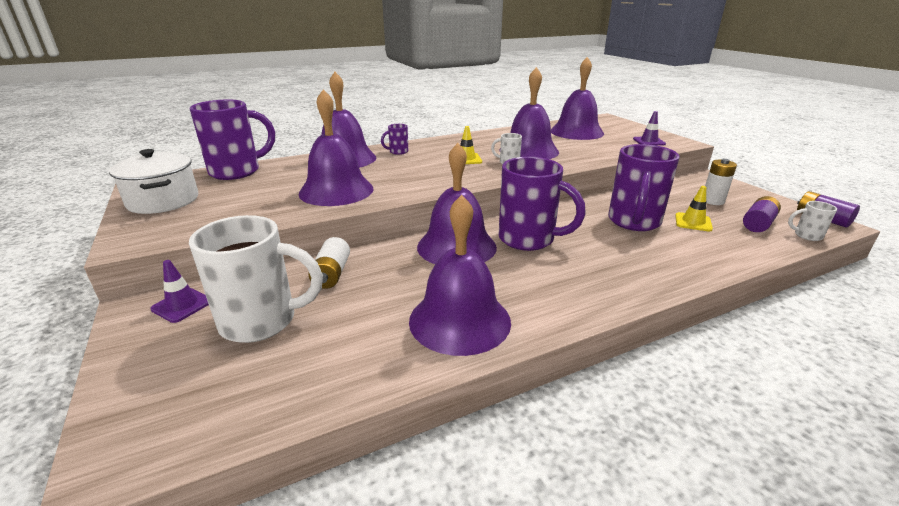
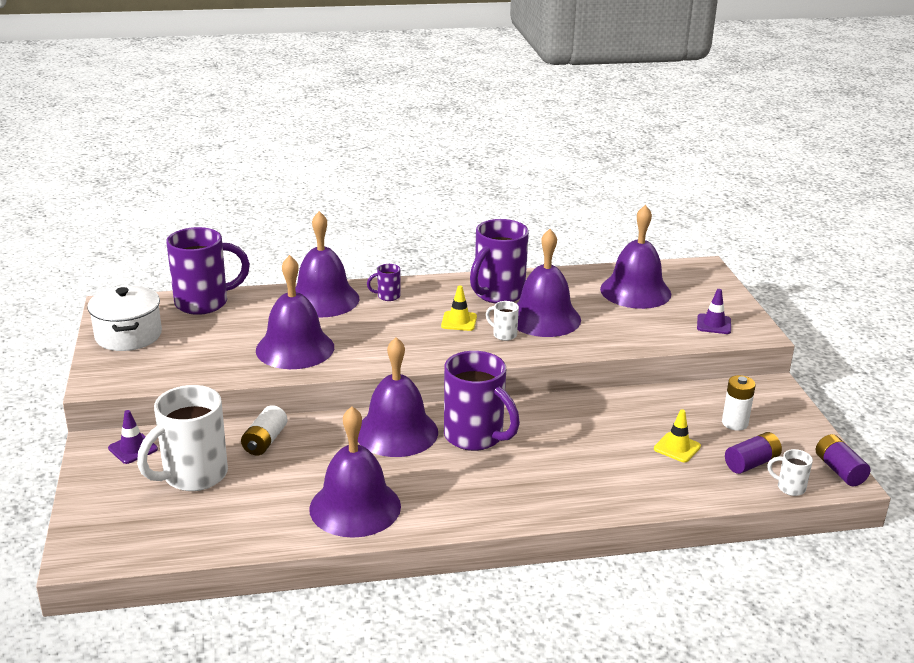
camera: 15 degrees right, 0 degrees up
white mug [189,215,323,343] -> white mug turned 120 degrees clockwise [137,385,228,491]
purple mug [608,144,680,231] -> purple mug moved to [470,219,529,303]

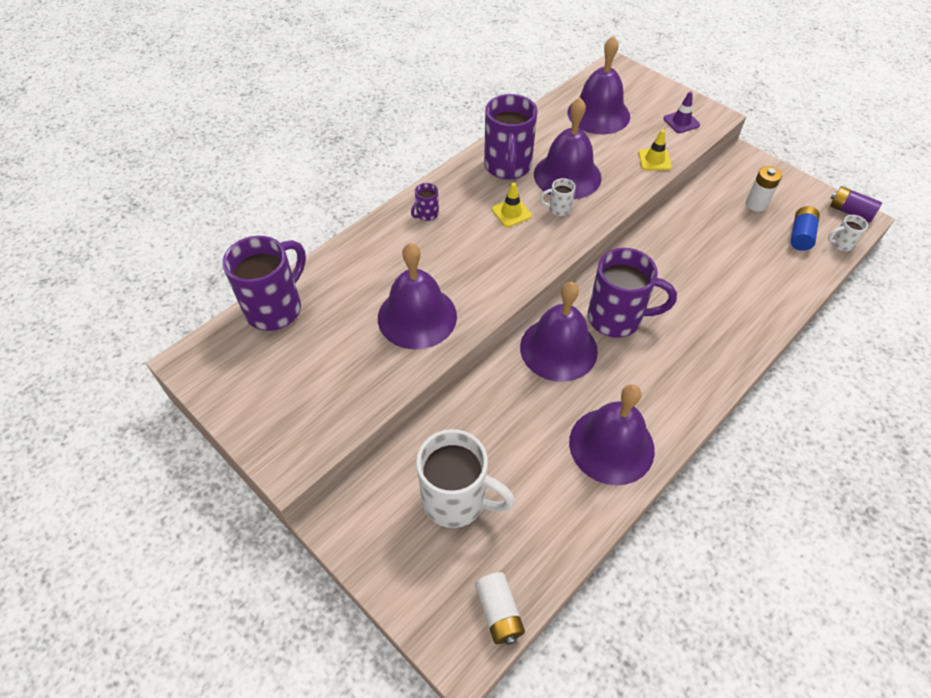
camera: 35 degrees left, 25 degrees up
white pot [87,286,162,351] -> none
purple traffic cone [108,410,158,464] -> none
white mug [137,385,228,491] -> white mug turned 75 degrees counterclockwise [416,429,515,528]
white battery [241,405,287,455] -> white battery moved to [475,572,525,645]
purple bell [295,211,360,318] -> none
yellow traffic cone [654,410,701,462] -> yellow traffic cone moved to [639,130,672,170]
purple battery [725,432,782,474] -> blue battery [791,206,820,251]

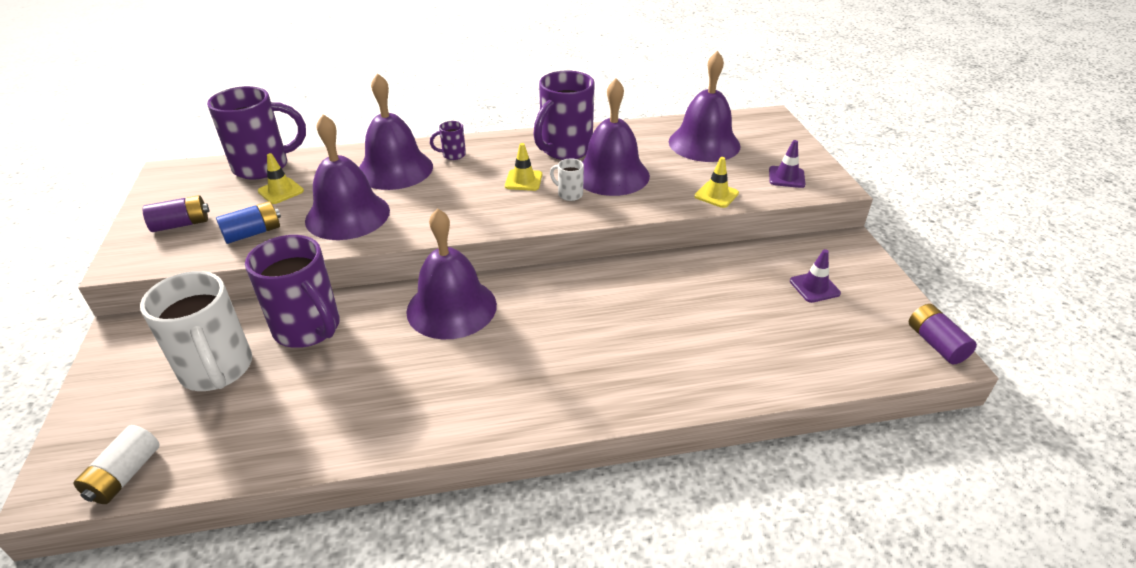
camera: 35 degrees right, 15 degrees down
purple bell [569,384,655,485] -> purple bell moved to [359,73,433,190]
purple mug [588,248,677,338] -> purple mug moved to [245,235,340,348]
white battery [746,166,782,212] -> purple traffic cone [790,249,841,303]
blue battery [791,206,820,251] -> blue battery moved to [216,201,281,244]
white mug [828,215,868,251] -> none
none -> purple battery [143,195,209,232]
none -> yellow traffic cone [258,153,304,204]

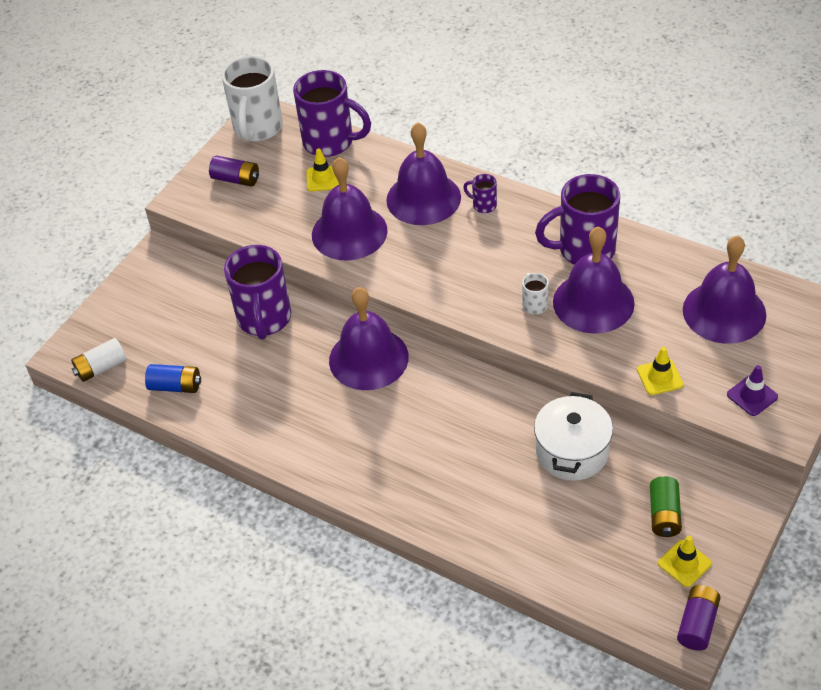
camera: 45 degrees right, 10 degrees up
white mug [140,271,252,391] -> white mug moved to [222,56,283,142]
blue battery [216,201,281,244] -> blue battery moved to [145,364,201,393]
yellow traffic cone [505,143,542,191] -> yellow traffic cone moved to [658,536,712,587]
purple traffic cone [790,249,841,303] -> green battery [650,476,682,537]
none -> white pot [534,392,613,481]

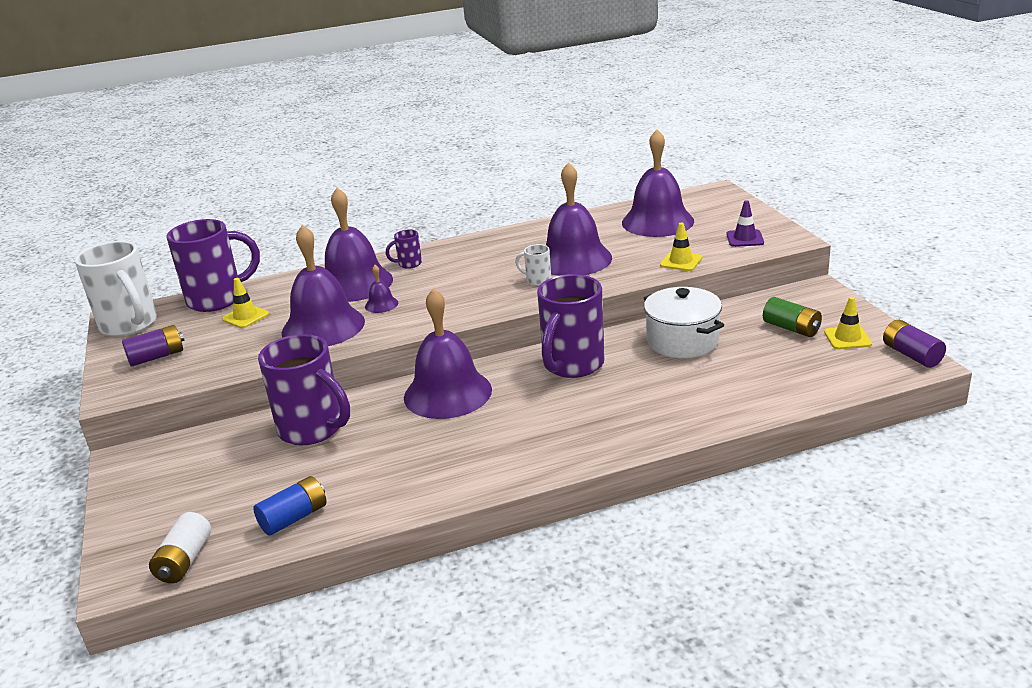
camera: 50 degrees left, 20 degrees down
purple mug [535,174,620,265] -> purple mug moved to [537,274,605,378]
none -> purple bell [365,265,398,313]

